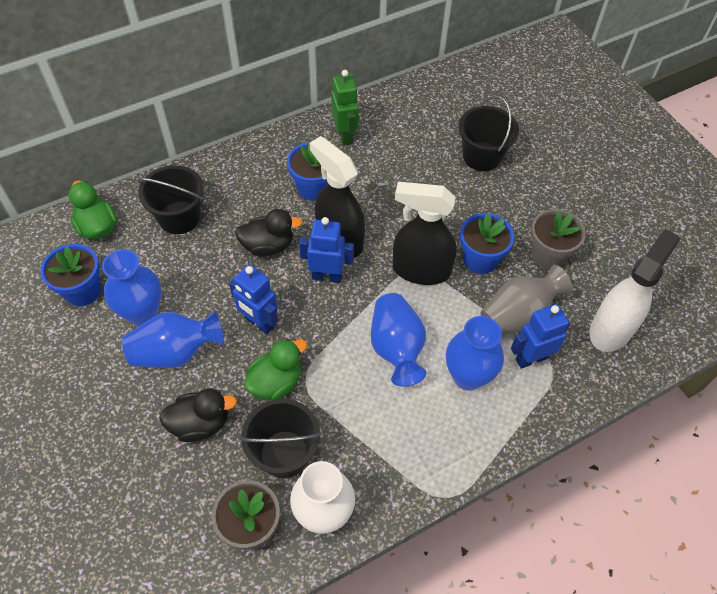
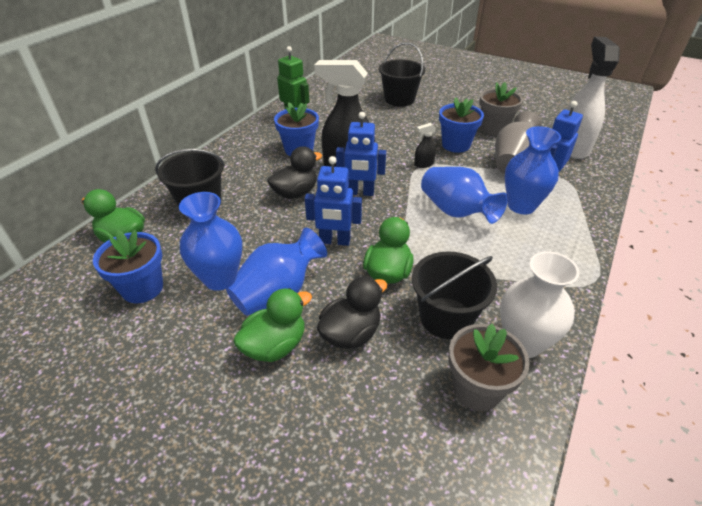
camera: 30 degrees left, 15 degrees down
blue robot [299,217,354,283] -> blue robot turned 150 degrees counterclockwise [336,112,386,196]
black spray bottle [393,182,457,285] -> black spray bottle [414,123,436,168], size x0.42
none -> green duck [233,288,312,362]

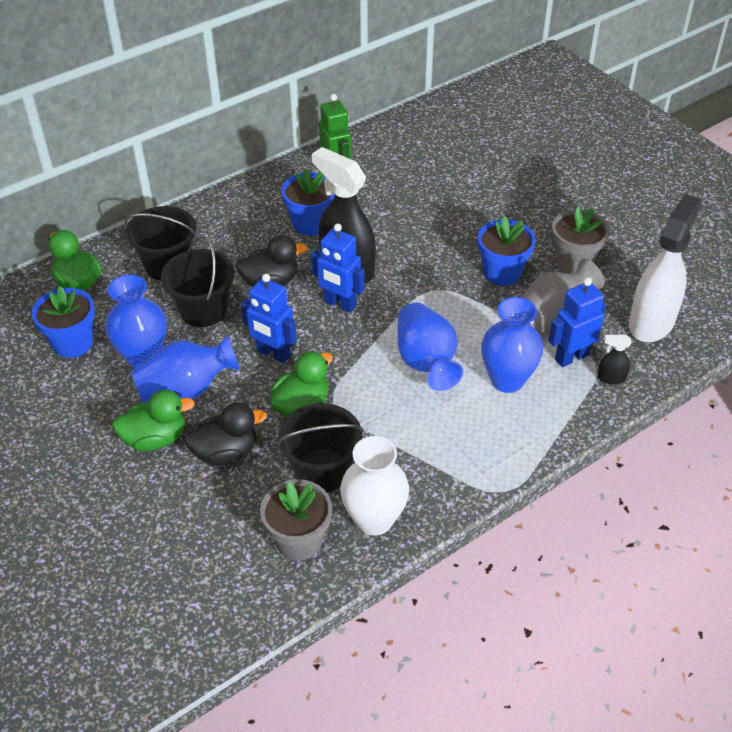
camera: 25 degrees right, 5 degrees up
black bucket [379,42,425,107] -> black bucket moved to [161,236,234,327]
black spray bottle [414,123,436,168] -> black spray bottle moved to [598,335,631,384]

